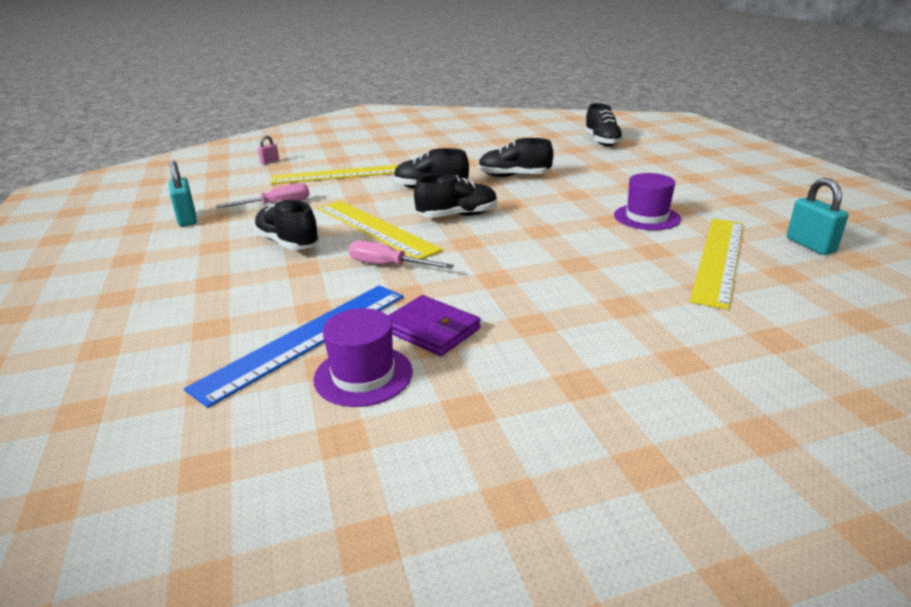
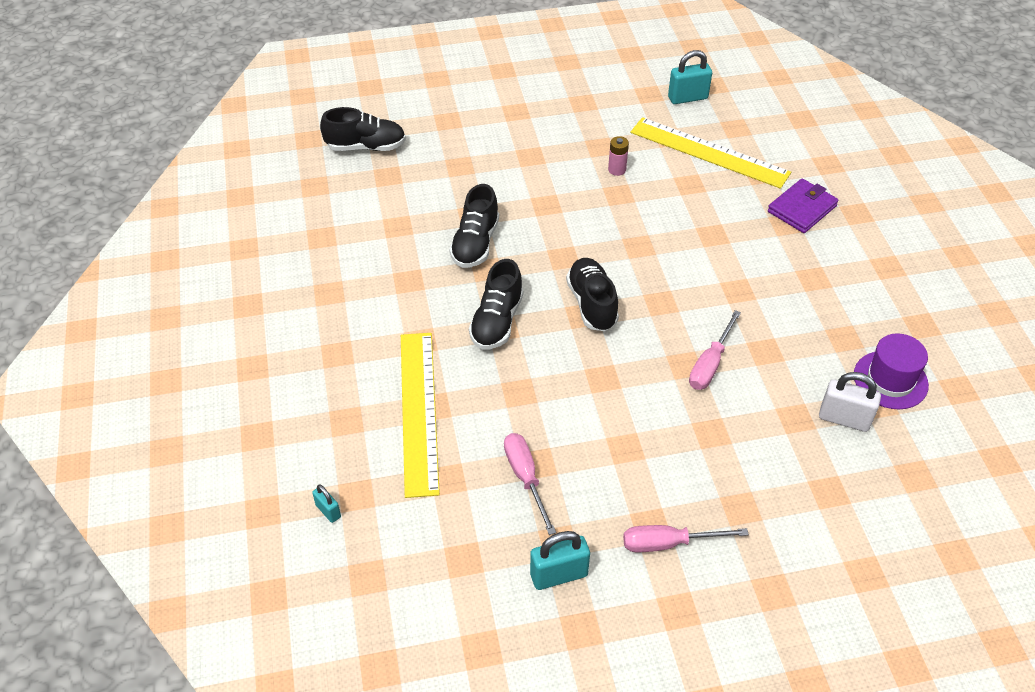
camera: 85 degrees left, 20 degrees up
blue ruler [184,285,403,408] -> white padlock [819,372,881,432]
black shoe [253,200,320,250] -> none
pink padlock [258,135,279,164] -> turquoise padlock [312,485,341,523]
yellow ruler [318,201,443,259] -> none
purple wallet [388,295,481,356] -> purple wallet moved to [768,178,839,233]
purple hat [614,173,681,230] -> pink battery [608,136,629,176]
none -> pink screwdriver [623,525,749,552]

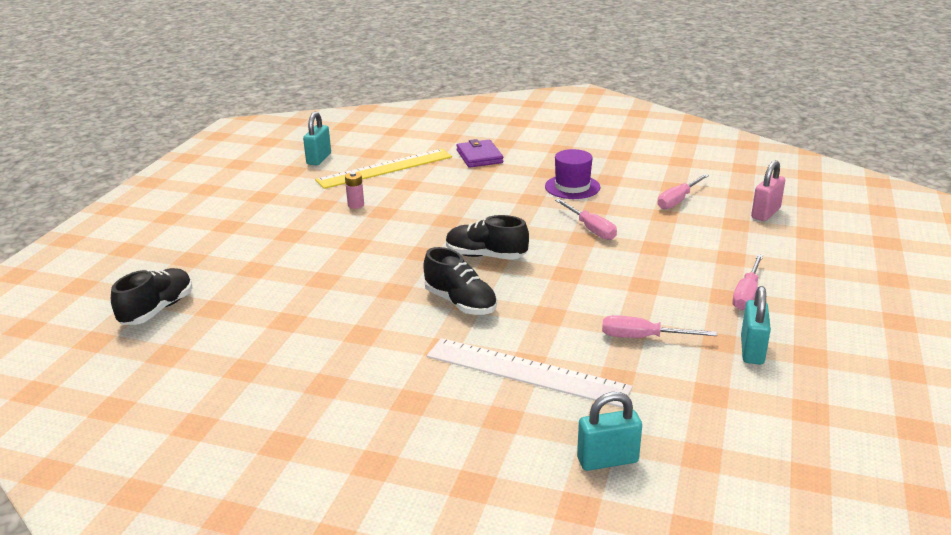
camera: 60 degrees left, 20 degrees down
turquoise padlock [312,485,341,523] -> turquoise padlock [577,392,642,471], size x1.80
yellow ruler [401,333,440,498] -> white ruler [427,338,633,408]
black shoe [449,184,499,268] -> none
white padlock [819,372,881,432] -> pink screwdriver [657,174,709,210]
purple hat [854,333,929,409] -> purple hat moved to [545,149,600,199]
none -> pink padlock [751,160,785,221]

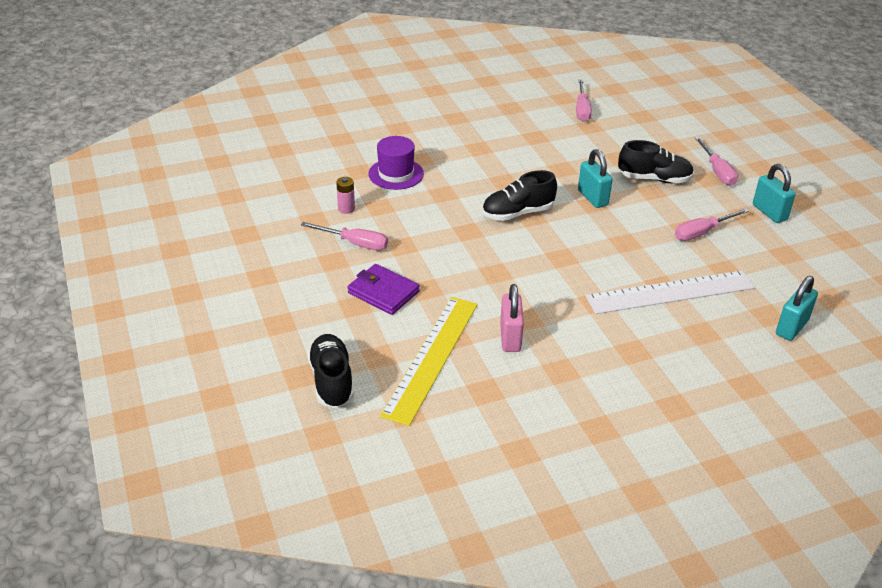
camera: 40 degrees left, 10 degrees up
turquoise padlock [303,112,331,165] -> turquoise padlock moved to [578,149,612,208]
yellow ruler [315,149,452,189] -> yellow ruler moved to [380,297,478,426]
black shoe [423,247,497,315] -> black shoe moved to [618,140,694,183]
purple wallet [456,139,503,168] -> purple wallet moved to [347,264,420,315]
purple hat [545,149,600,199] -> purple hat moved to [368,136,424,190]
pink screwdriver [555,199,617,240] -> pink screwdriver moved to [301,222,388,251]
pink padlock [751,160,785,221] -> pink padlock moved to [500,284,524,352]

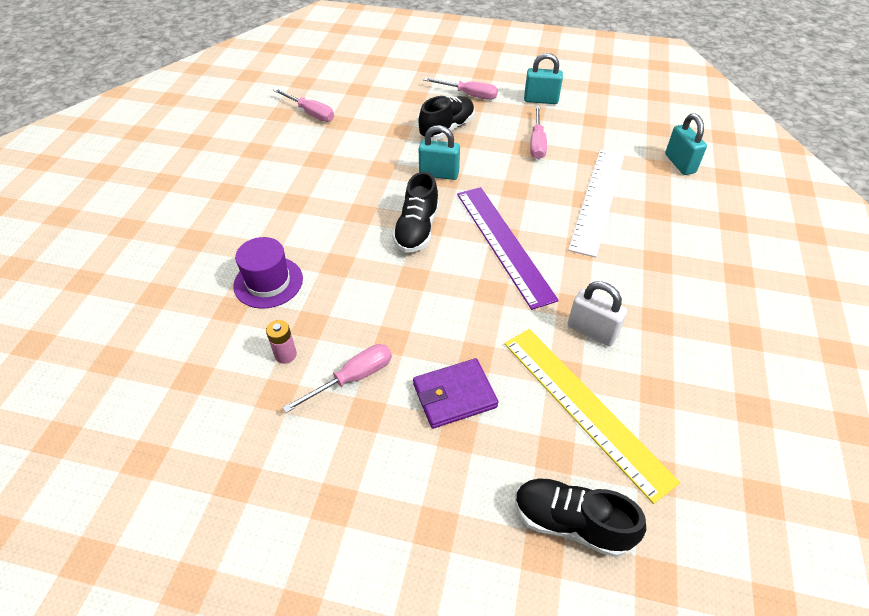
camera: 55 degrees left, 10 degrees up
pink padlock [500,284,524,352] -> white padlock [568,281,627,346]
none -> purple ruler [457,187,559,310]

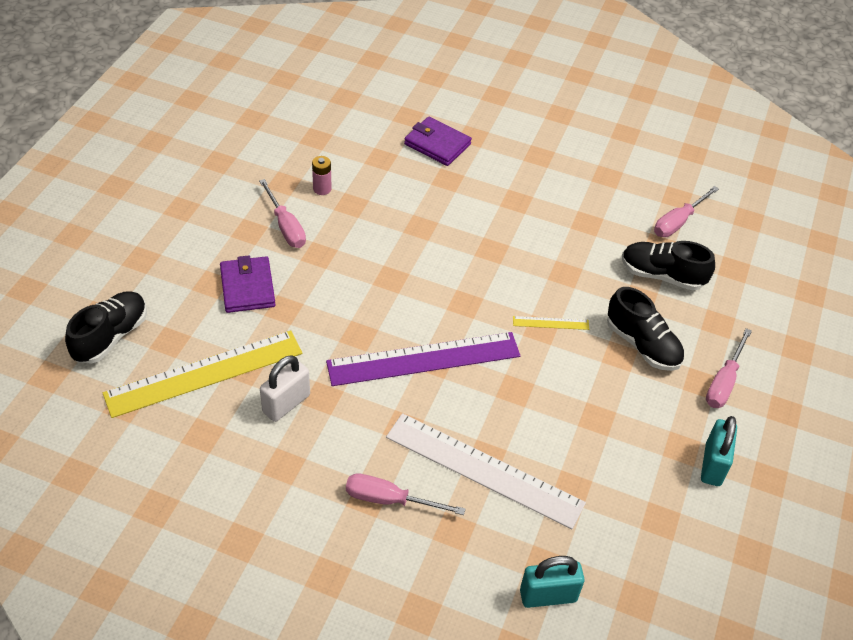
camera: 95 degrees right, 0 degrees up
purple hat [233,237,303,309] -> none
black shoe [392,172,439,253] -> black shoe moved to [622,241,715,291]
turquoise padlock [419,125,460,180] -> yellow ruler [513,316,589,330]
pink screwdriver [530,106,547,159] -> pink screwdriver moved to [346,474,465,515]
none -> purple wallet [404,117,472,166]

